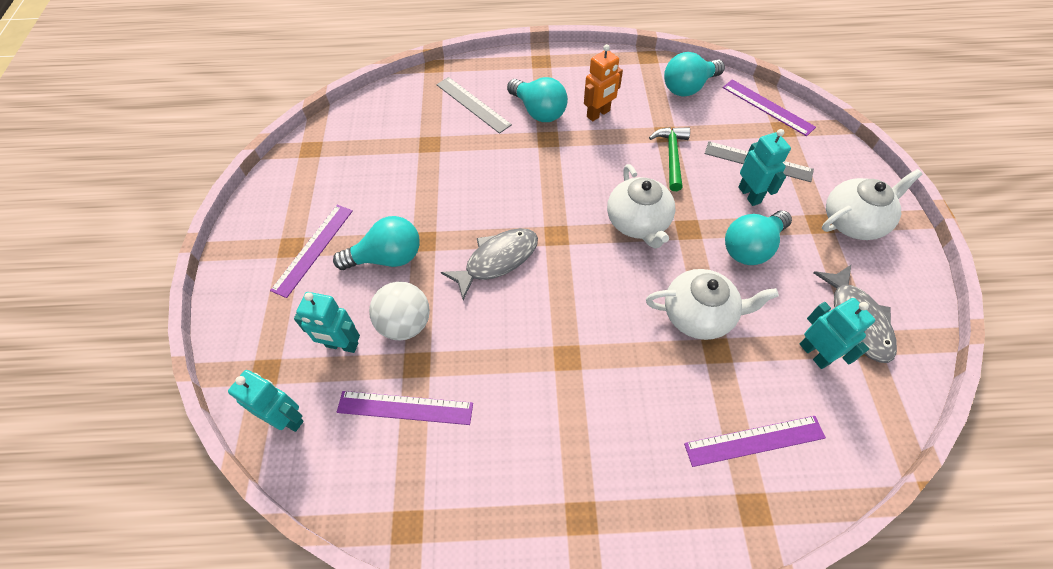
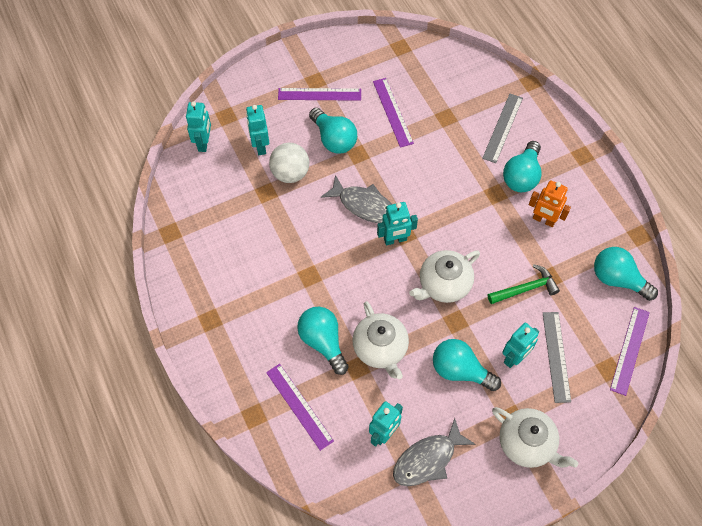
camera: 65 degrees right, 5 degrees up
purple ruler [337,391,473,425] -> purple ruler moved to [373,78,414,148]
none -> turquoise light bulb [297,307,349,375]
none -> turquoise robot [377,202,418,246]

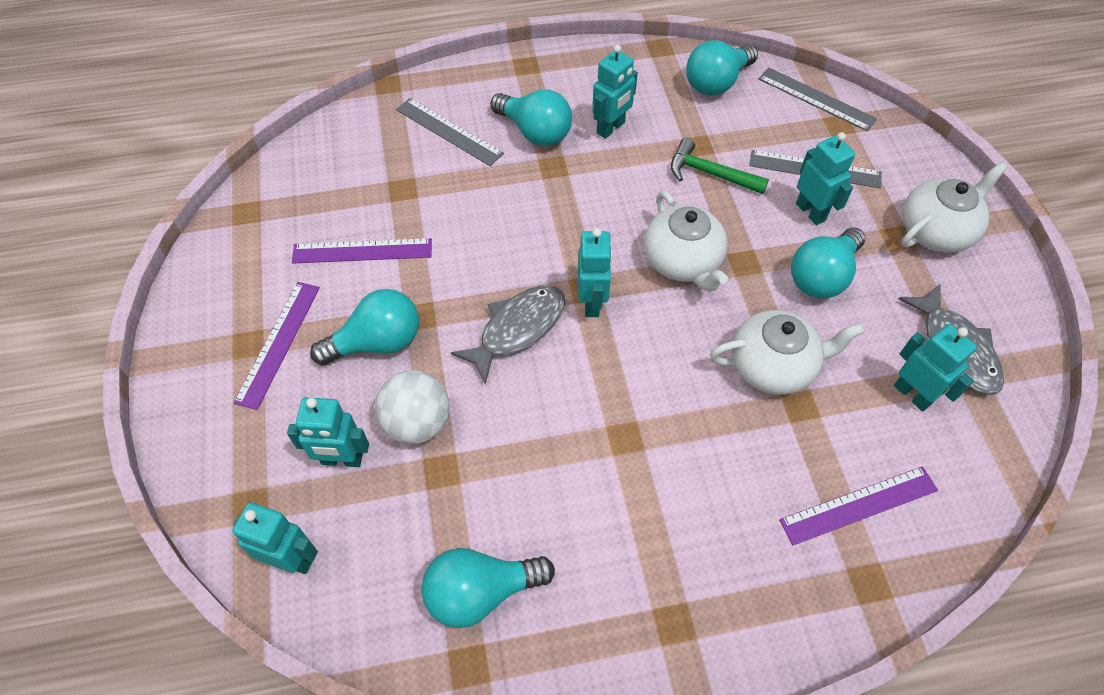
camera: 75 degrees left, 5 degrees down
turquoise light bulb [297,307,349,375] -> turquoise light bulb moved to [421,548,555,628]
green hammer [488,264,560,304] -> green hammer turned 60 degrees counterclockwise [671,138,769,194]
orange robot [529,180,571,227] -> turquoise robot [592,45,638,139]
purple ruler [610,307,650,396] -> grey ruler [759,67,877,132]

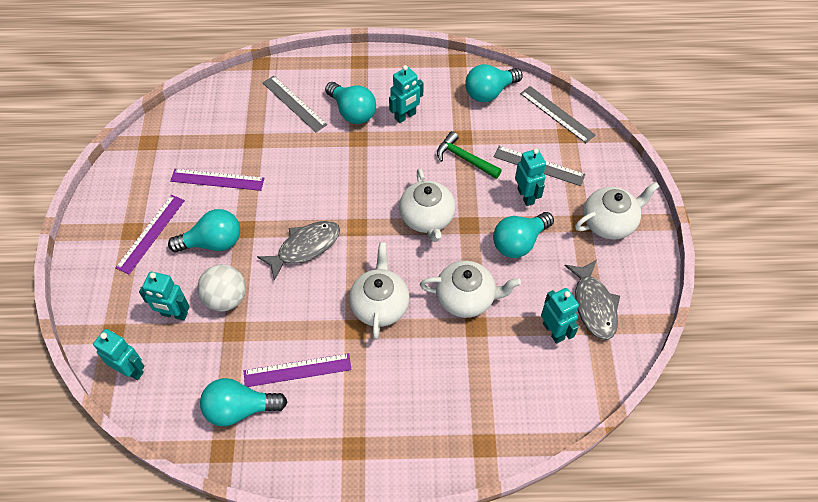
camera: 10 degrees right, 0 degrees up
turquoise robot [578,228,613,317] -> none
purple ruler [779,466,938,545] -> purple ruler moved to [244,353,352,387]
none -> white teapot [349,242,410,340]

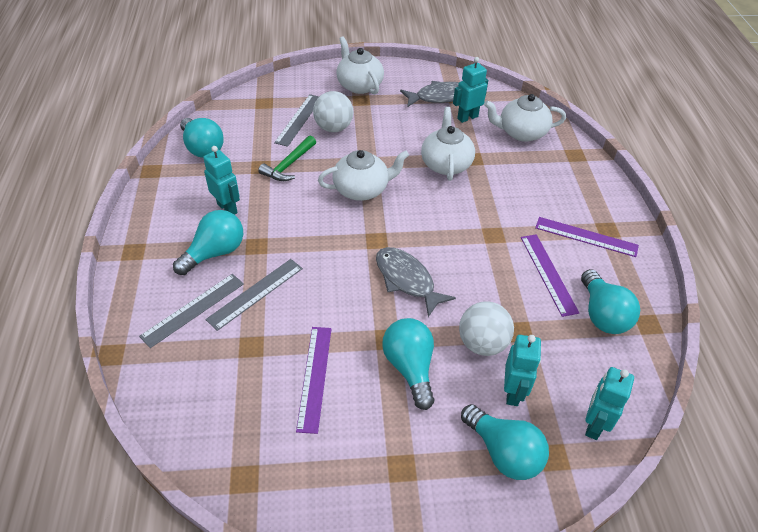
camera: 95 degrees left, 10 degrees down
purple ruler [115,195,185,274] -> purple ruler moved to [535,217,639,257]
white teapot [349,242,410,340] -> white teapot moved to [484,94,566,142]
turquoise light bulb [493,212,554,258] -> turquoise light bulb moved to [461,404,549,480]
turquoise robot [515,148,546,206] -> white ball [313,91,353,132]
grey ruler [520,86,596,143] -> grey ruler moved to [205,259,303,331]

